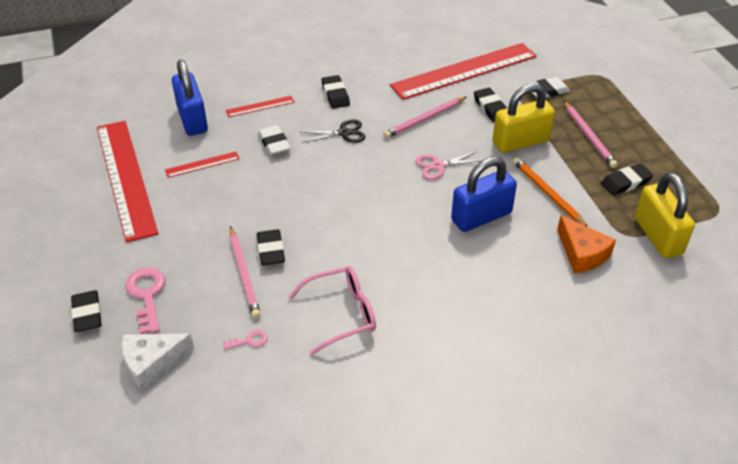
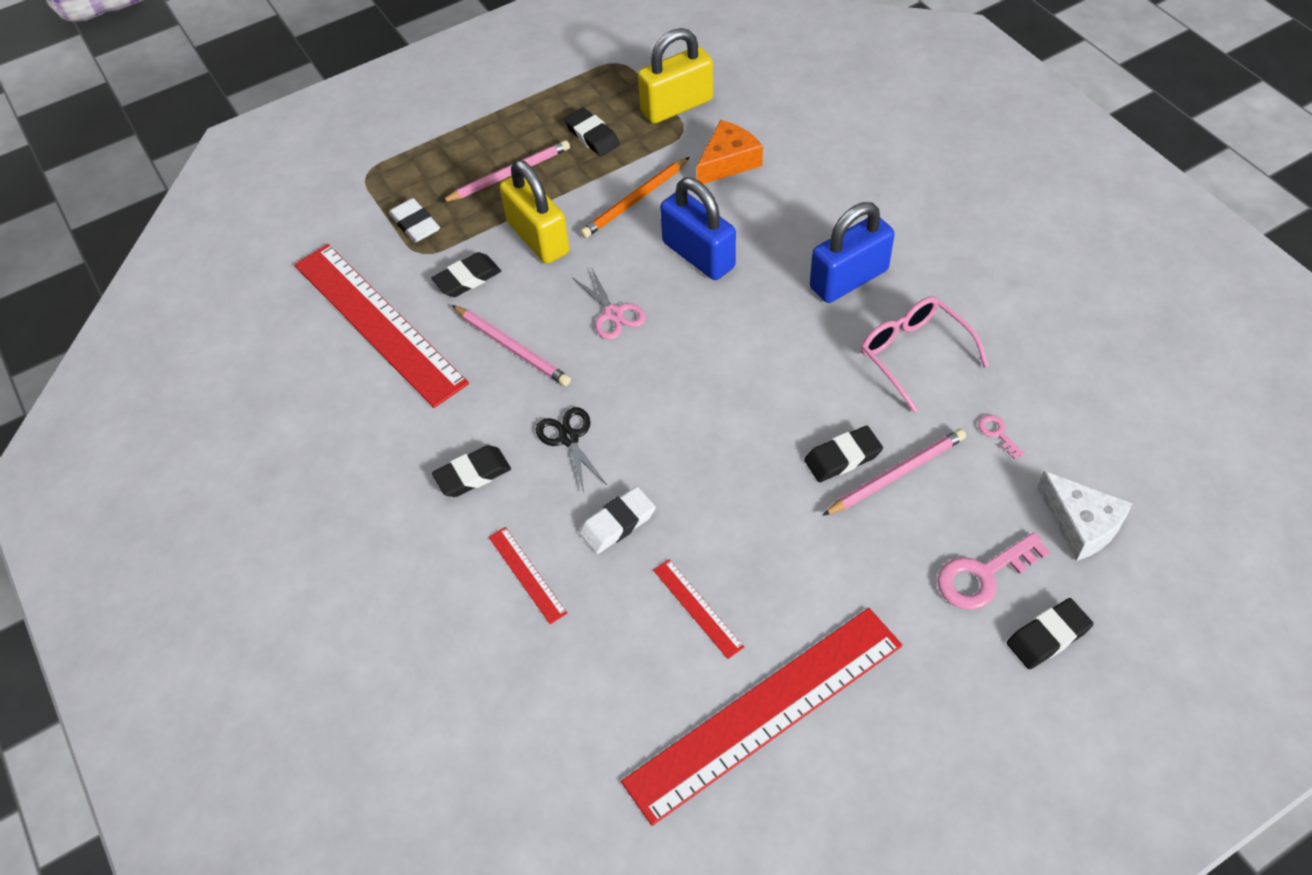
camera: 100 degrees left, 10 degrees up
blue padlock [172,60,208,136] -> blue padlock moved to [810,202,895,303]

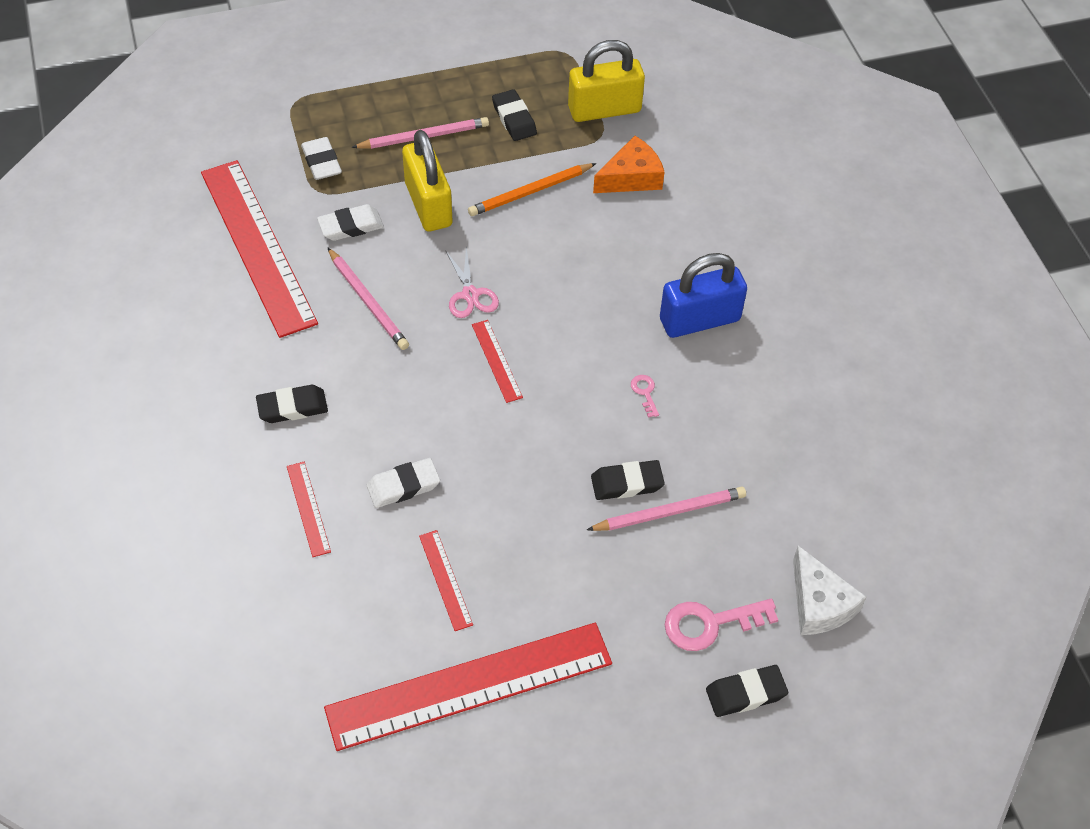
camera: 10 degrees right, 0 degrees up
black eraser [431,252,501,297] -> white eraser [317,204,384,241]
black scissors [536,407,607,493] -> none
blue padlock [660,178,736,280] -> none
pink glasses [861,296,989,412] -> none
pink key [978,415,1025,459] -> pink key moved to [631,375,659,418]
none -> red ruler [472,320,523,403]

